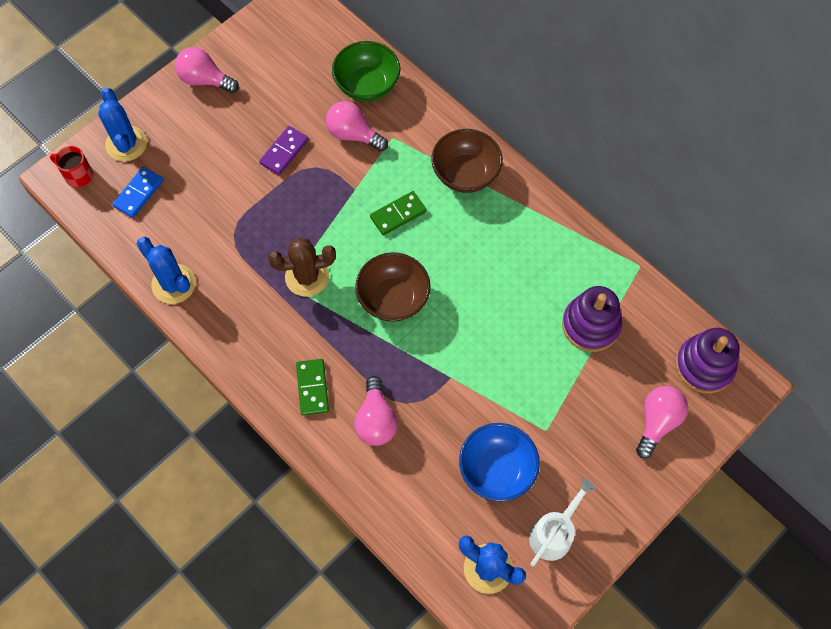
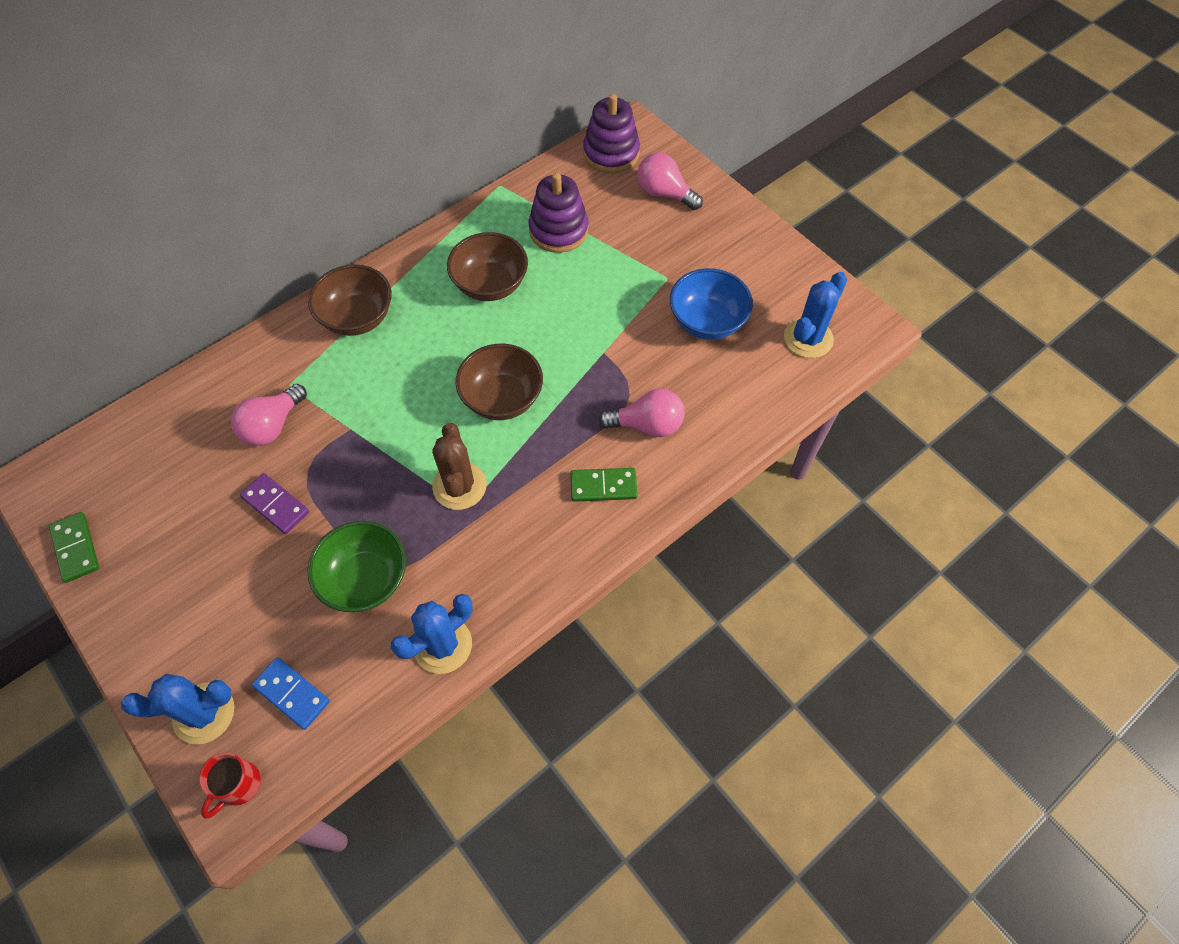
camera: 85 degrees left, 5 degrees down
pink light bulb [175,47,239,93] -> none
green bowl [332,41,400,102] -> green bowl moved to [307,521,406,612]
green domino [370,191,427,236] -> green domino moved to [49,512,99,583]
white watering can [529,479,595,566] -> none
none -> brown bowl [447,232,528,301]

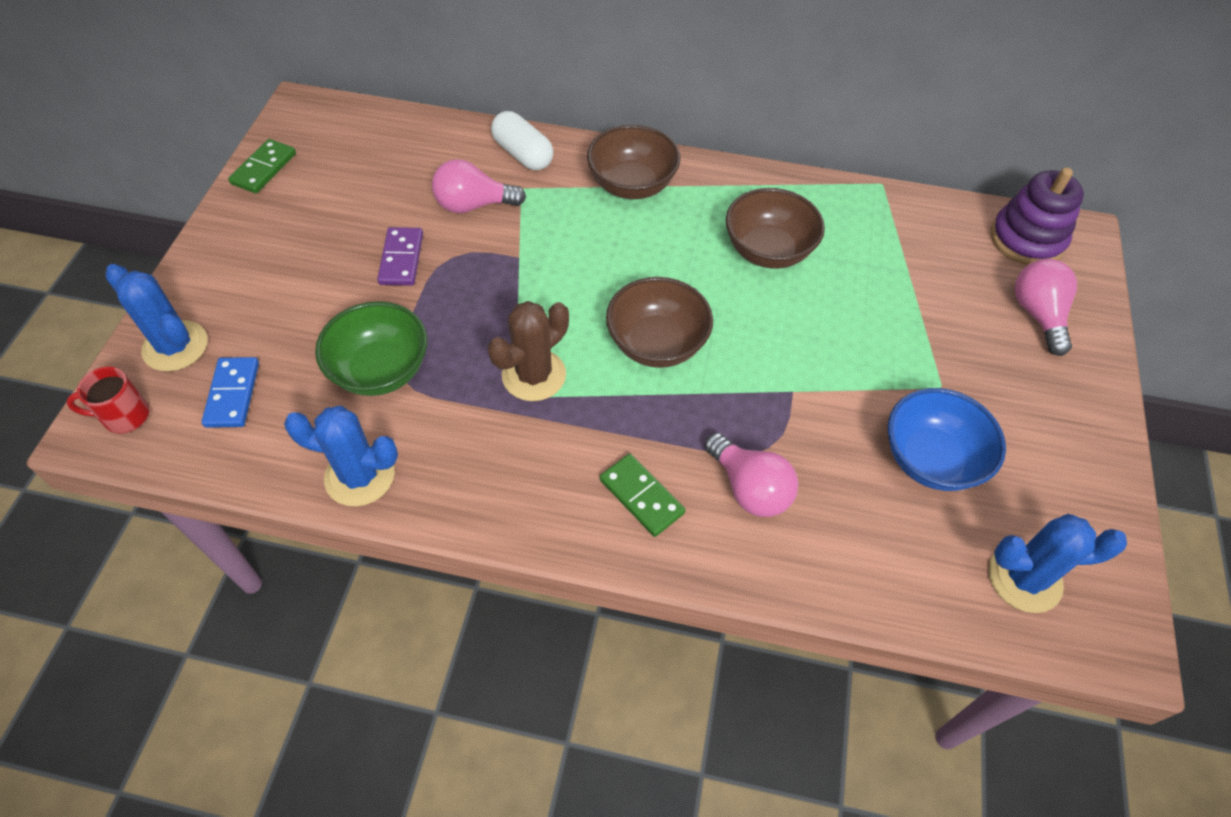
camera: 50 degrees right, 5 degrees down
purple stacking toy [529,173,589,253] -> none
none -> white capsule [491,111,554,170]

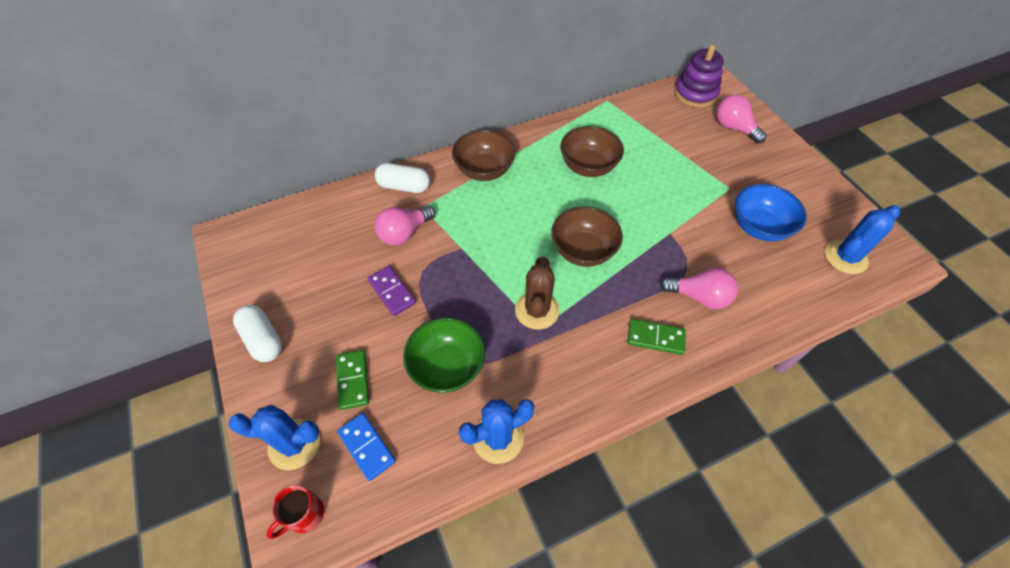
camera: 35 degrees left, 0 degrees up
green domino [228,139,296,194] -> green domino moved to [336,350,369,410]
none -> white capsule [233,305,282,362]

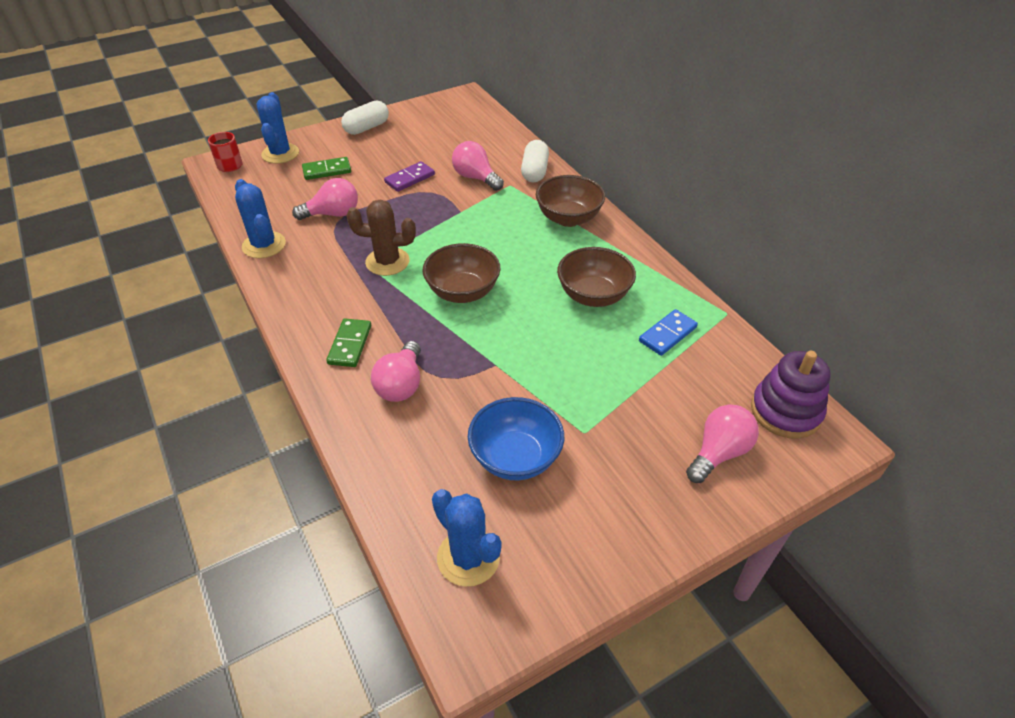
camera: 85 degrees right, 10 degrees down
blue domino [337,413,396,481] -> blue domino moved to [639,309,698,356]
green bowl [403,317,485,393] -> pink light bulb [292,178,358,220]

